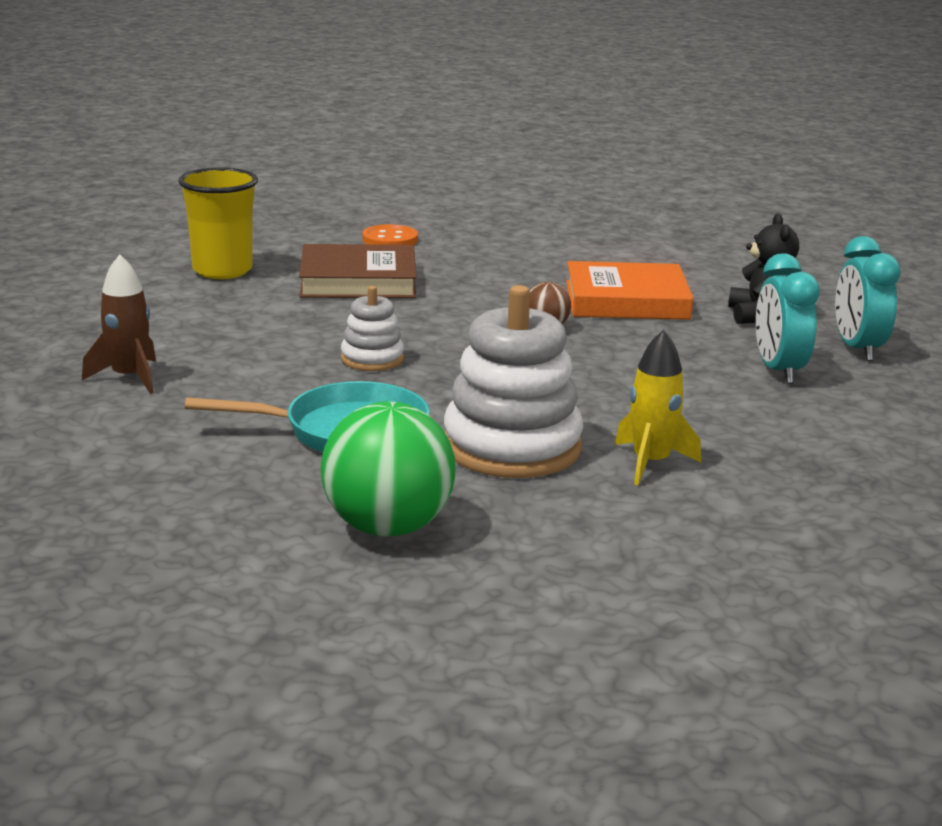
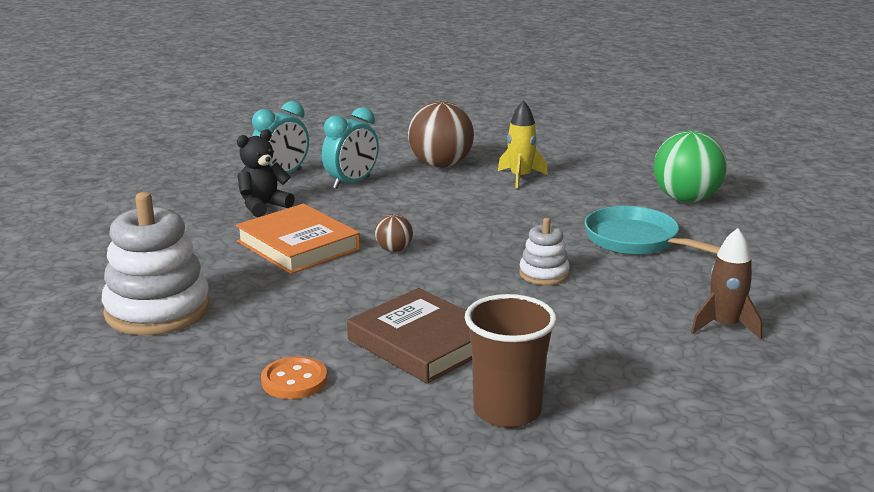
camera: 130 degrees left, 0 degrees up
yellow cup [178,167,258,279] -> brown cup [465,294,557,428]
white stacking toy [444,285,584,478] -> white stacking toy moved to [102,192,210,335]
none -> brown ball [408,101,474,168]

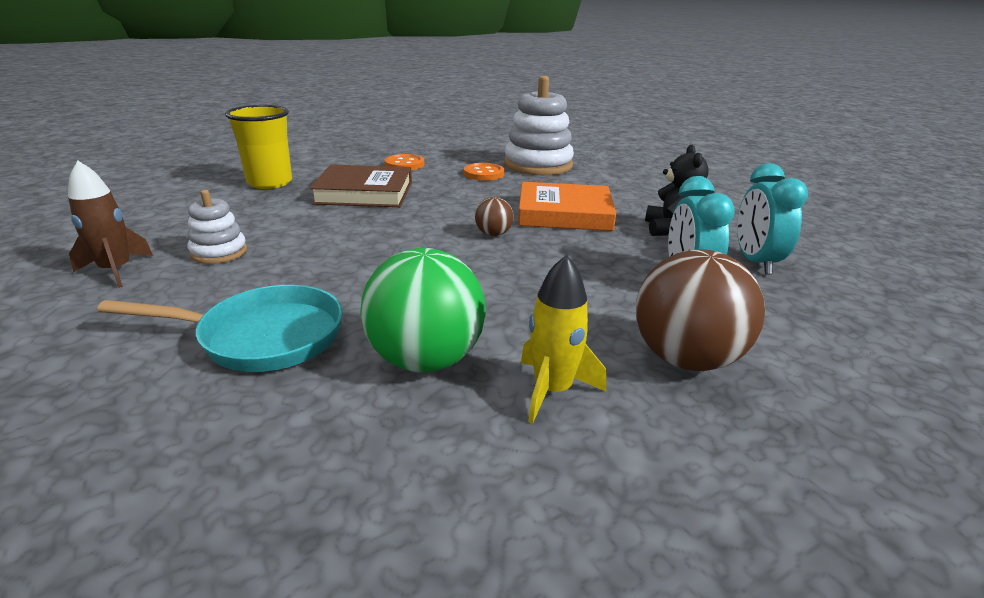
camera: 135 degrees right, 5 degrees up
brown cup [465,294,557,428] -> yellow cup [225,105,292,189]
white stacking toy [519,218,570,285] -> white stacking toy moved to [188,190,247,264]
green ball [654,131,727,202] -> green ball moved to [360,248,486,372]
none -> orange button [464,163,504,181]

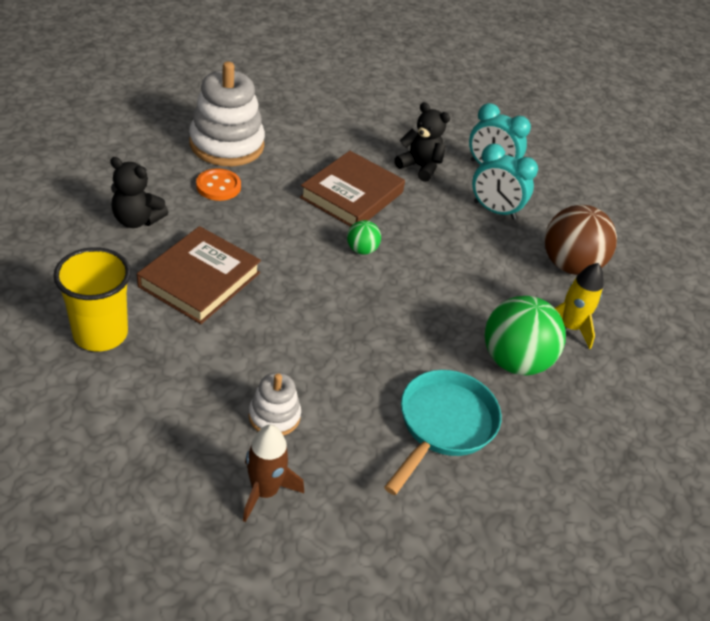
camera: 65 degrees left, 15 degrees up
orange button [385,154,424,170] -> black teddy bear [110,157,168,228]
brown ball [475,197,514,236] -> green ball [347,220,381,255]
orange book [518,182,616,231] -> brown book [300,151,405,227]

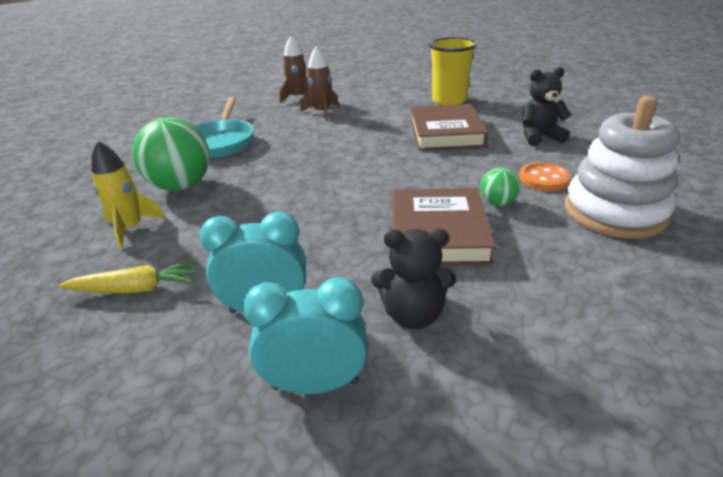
camera: 155 degrees right, 10 degrees down
white stacking toy [249,372,301,436] -> brown rocket [300,47,339,121]
green ball [347,220,381,255] -> green ball moved to [481,168,520,206]
brown ball [545,205,617,275] -> yellow carrot [59,262,199,294]

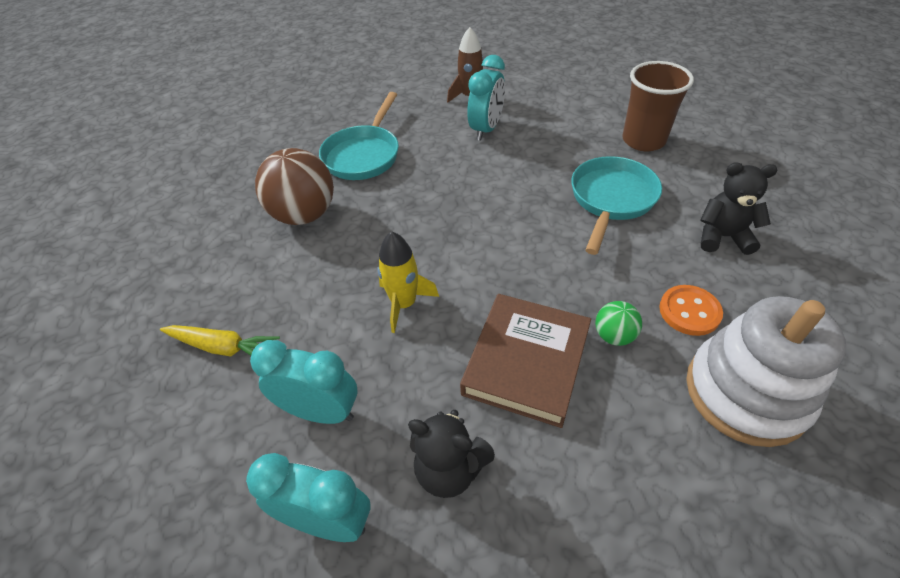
camera: 20 degrees right, 15 degrees up
yellow rocket [91,141,165,249] -> yellow rocket moved to [377,231,439,333]
green ball [133,117,210,191] -> brown ball [255,148,334,225]
brown rocket [300,47,339,121] -> turquoise clock [467,55,505,141]
brown book [410,104,488,150] -> turquoise pan [571,156,662,255]
yellow cup [429,37,477,105] -> brown cup [622,61,694,151]

